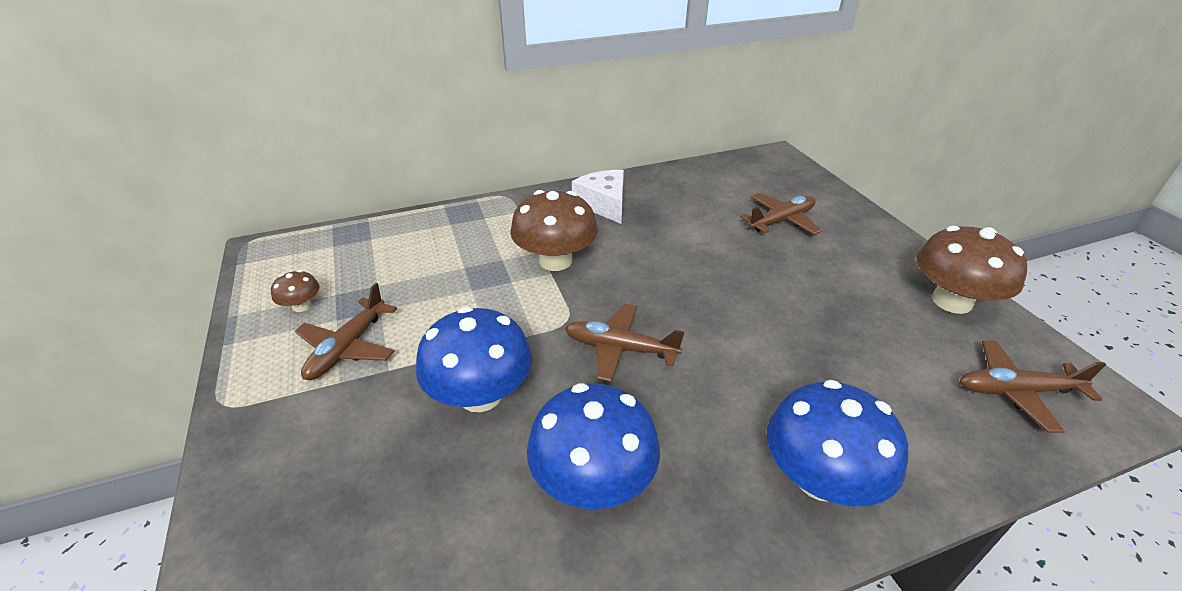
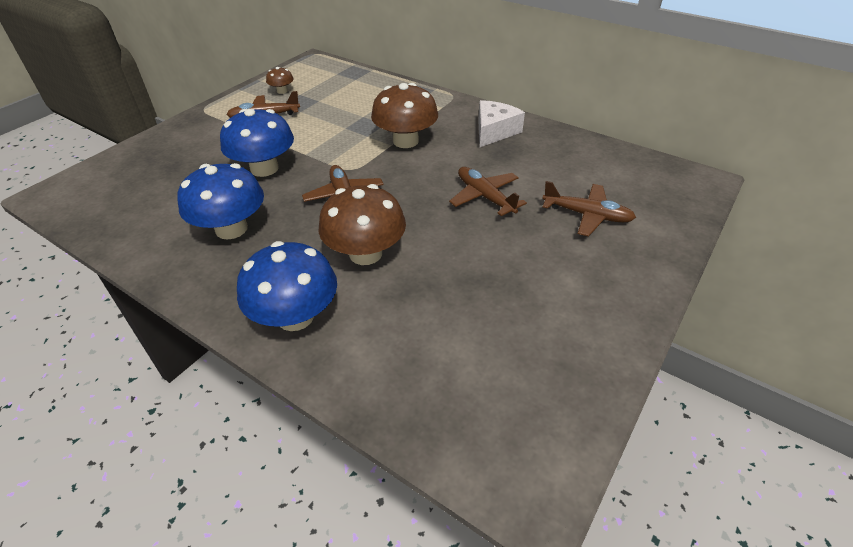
camera: 55 degrees right, 5 degrees up
brown mushroom [916,226,1027,314] -> brown mushroom moved to [318,184,406,265]
brown plane [960,341,1106,433] -> brown plane moved to [449,167,527,216]

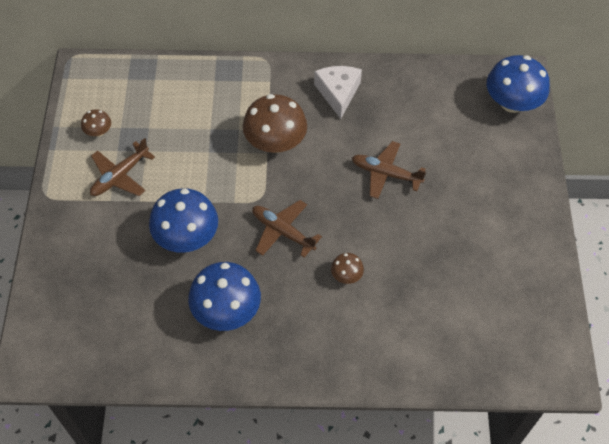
camera: 35 degrees left, 15 degrees up
blue mushroom [237,241,337,331] -> blue mushroom moved to [487,55,550,113]
brown mushroom [318,184,406,265] -> brown mushroom [331,253,364,284], size x0.47
brown plane [542,181,636,237] -> none

